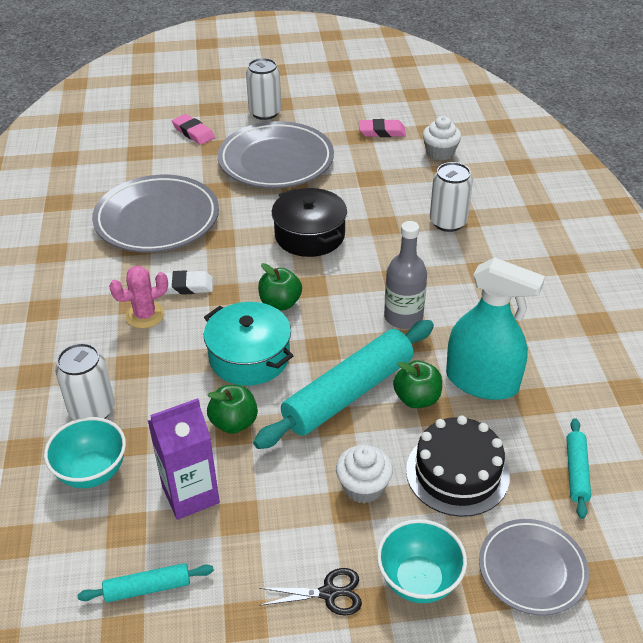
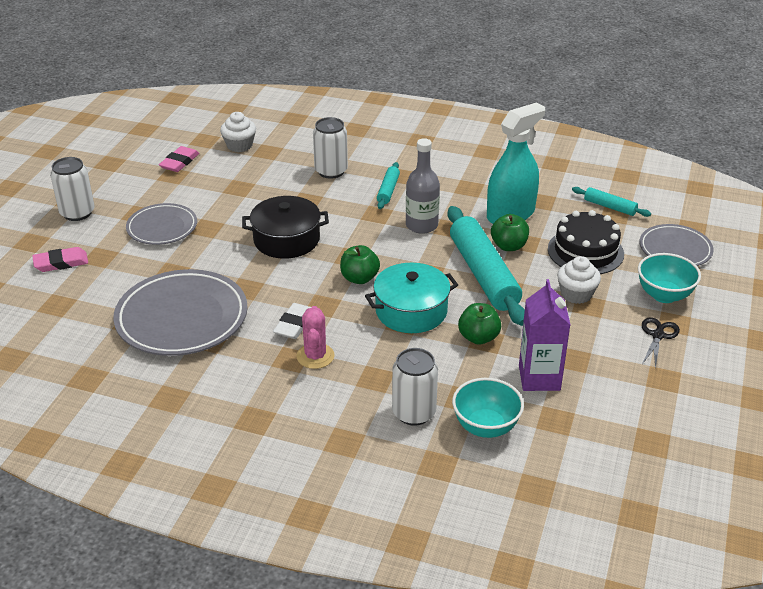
camera: 65 degrees left, 5 degrees down
turquoise rolling pin [77,563,214,603] -> turquoise rolling pin moved to [377,162,400,209]
grey plate [218,121,334,188] -> grey plate [126,203,197,245], size x0.59

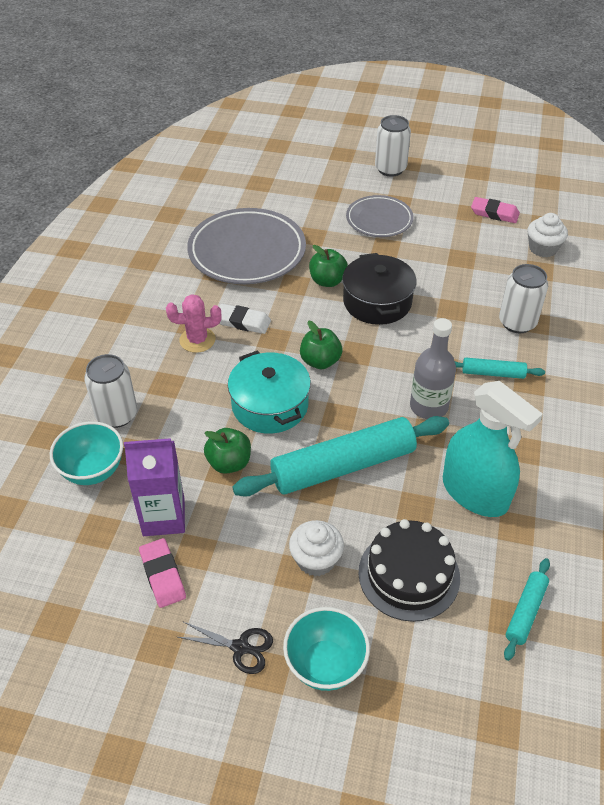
camera: 85 degrees right, 10 degrees up
pink eraser [32,247,88,272] -> pink eraser moved to [139,538,186,608]
green apple [491,214,529,251] -> green apple moved to [309,245,348,287]
grey plate [640,224,714,266] -> none

